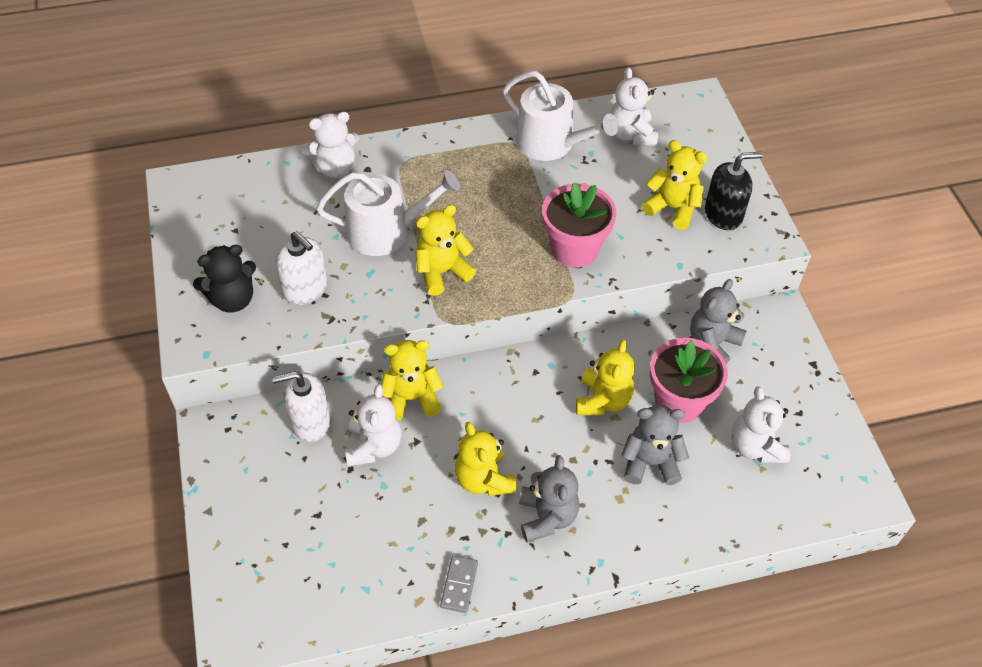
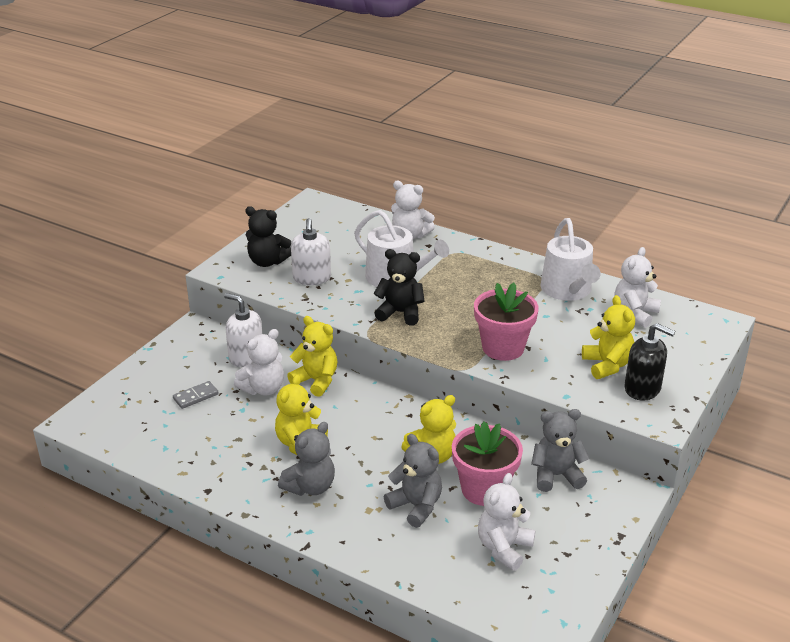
camera: 45 degrees right, 20 degrees down
yellow teddy bear [415,205,476,296] -> black teddy bear [374,249,425,326]
grey domino [440,556,478,613] -> grey domino moved to [173,381,219,409]

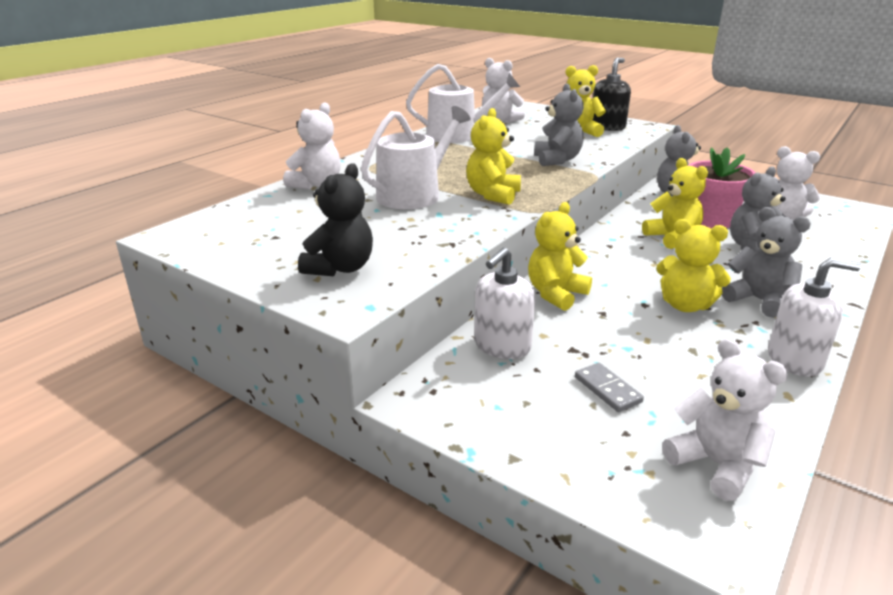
camera: 85 degrees left, 5 degrees down
white teddy bear [234,329,284,395] -> white teddy bear moved to [662,338,788,501]
white soap dispenser [291,218,331,285] -> white soap dispenser moved to [768,258,861,377]
black teddy bear [374,249,425,326] -> yellow teddy bear [466,108,521,205]
pink flower pot [474,283,539,361] -> grey teddy bear [534,83,584,166]

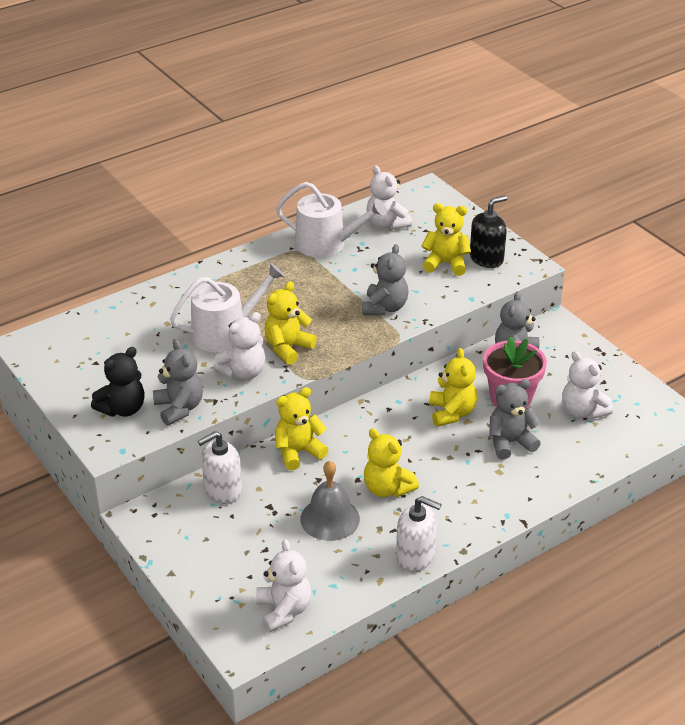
camera: 20 degrees right, 10 degrees up
white teddy bear [283,102,341,189] -> white teddy bear moved to [213,312,265,380]
grey domino [575,363,644,412] -> none
grey teddy bear [722,207,811,318] -> grey teddy bear moved to [153,339,203,426]
none -> grey bell [301,461,360,541]

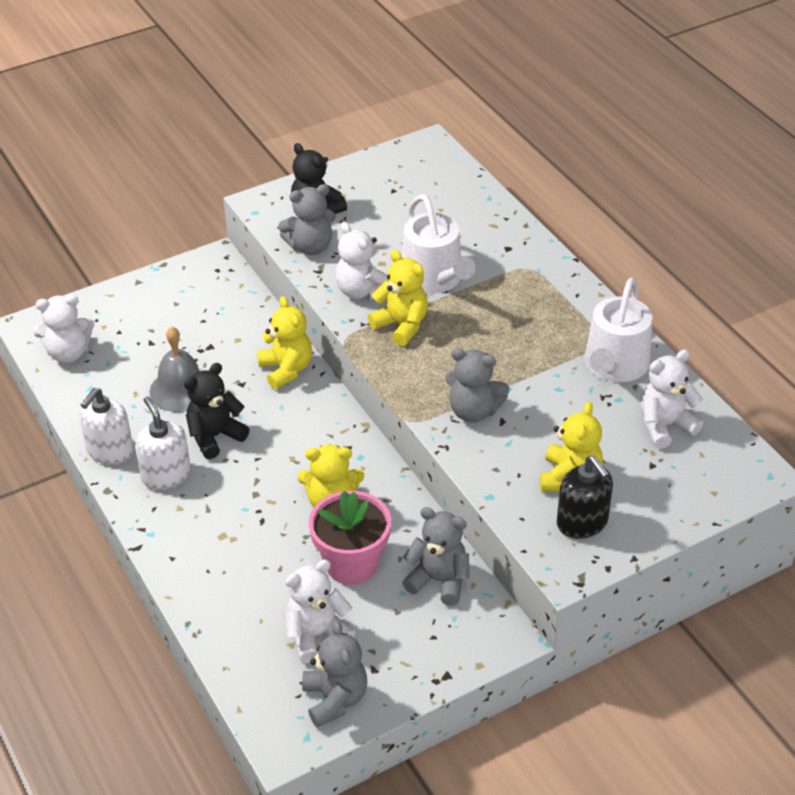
camera: 95 degrees right, 5 degrees up
white soap dispenser [198,431,242,504] -> white soap dispenser moved to [135,397,191,490]
yellow teddy bear [364,428,419,497] -> black teddy bear [184,363,250,459]
grey teddy bear [489,379,541,460] -> grey teddy bear moved to [302,621,368,728]

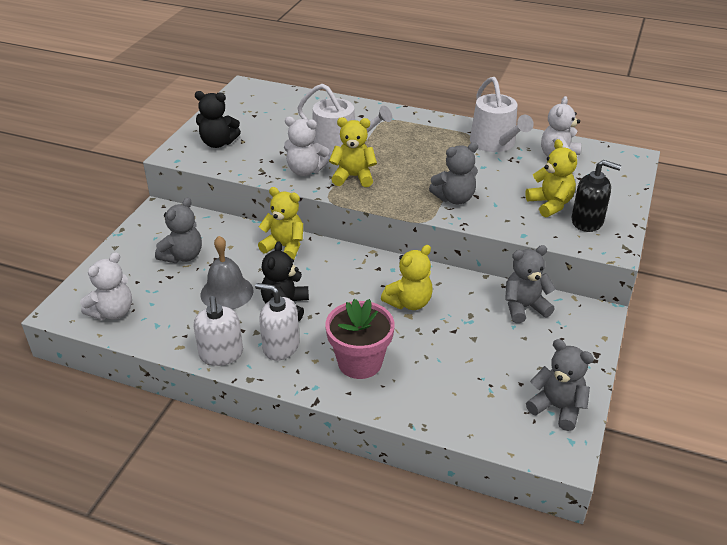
camera: 40 degrees left, 5 degrees down
grey teddy bear [278,184,336,255] -> grey teddy bear moved to [155,198,202,263]
white teddy bear [285,560,355,663] -> none
pink flower pot [309,491,391,585] -> pink flower pot moved to [325,299,395,379]

